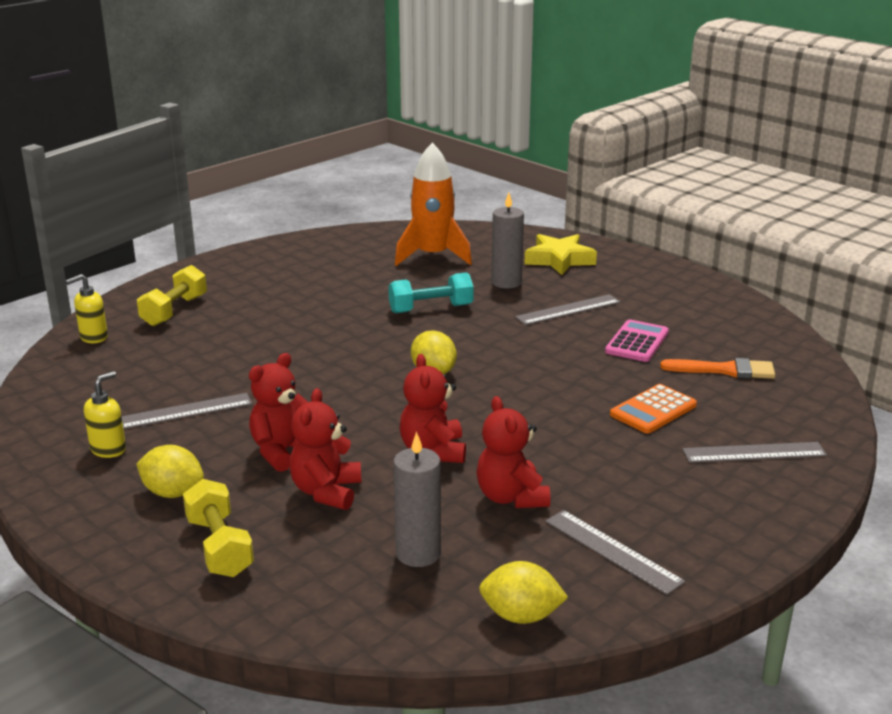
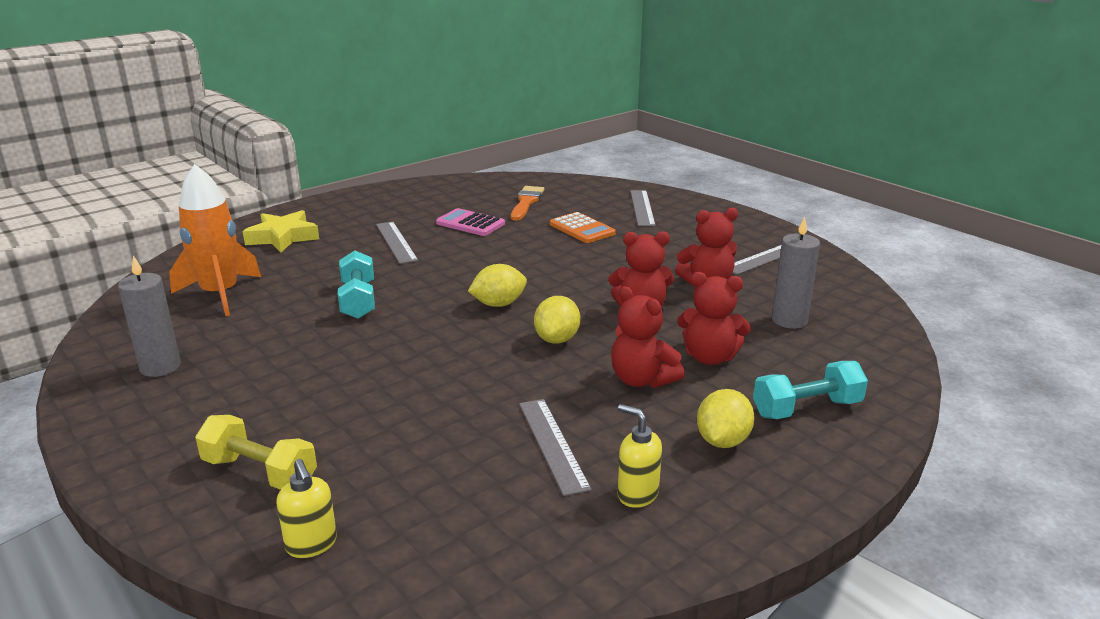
camera: 85 degrees left, 0 degrees up
yellow dumbbell [183,479,254,577] -> turquoise dumbbell [753,361,868,419]
yellow lemon [479,561,568,624] -> yellow lemon moved to [534,296,580,344]
grey candle [491,193,524,289] -> grey candle moved to [118,255,181,377]

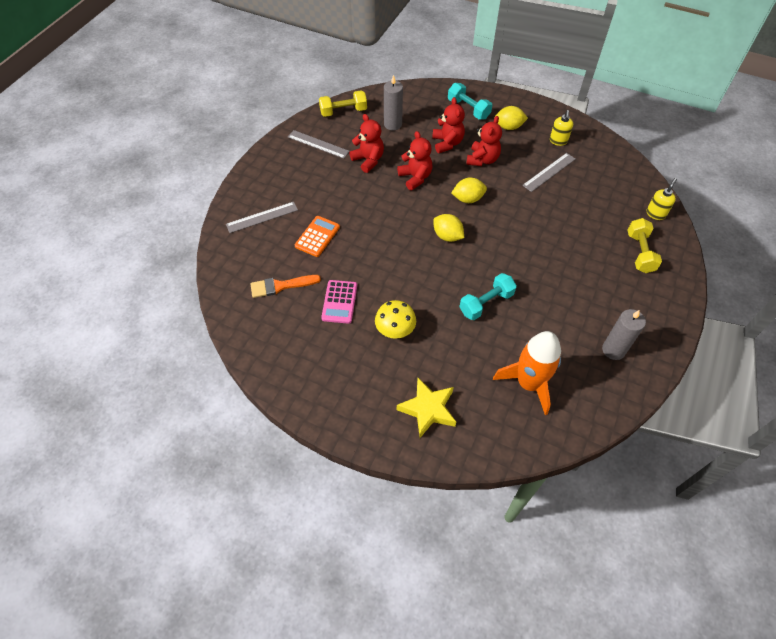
camera: 115 degrees left, 30 degrees up
grey ruler [376,222,418,264] -> yellow mushroom [375,300,416,339]
none -> yellow dumbbell [319,91,367,117]

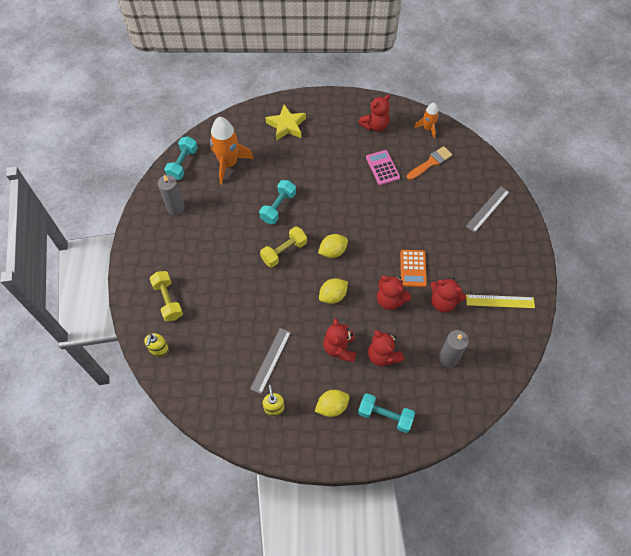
camera: 155 degrees right, 5 degrees up
grey ruler [288,130,349,159] -> yellow ruler [466,294,535,308]
orange calculator [295,216,340,257] -> orange calculator moved to [400,250,427,287]
yellow dumbbell [319,91,367,117] -> yellow dumbbell moved to [260,226,307,268]
yellow mushroom [375,300,416,339] -> none
yellow lemon [433,214,464,242] -> yellow lemon turned 45 degrees counterclockwise [318,234,348,258]
none -> turquoise dumbbell [164,136,198,180]
none -> red teddy bear [358,94,390,132]
none -> orange rocket [414,103,439,139]

